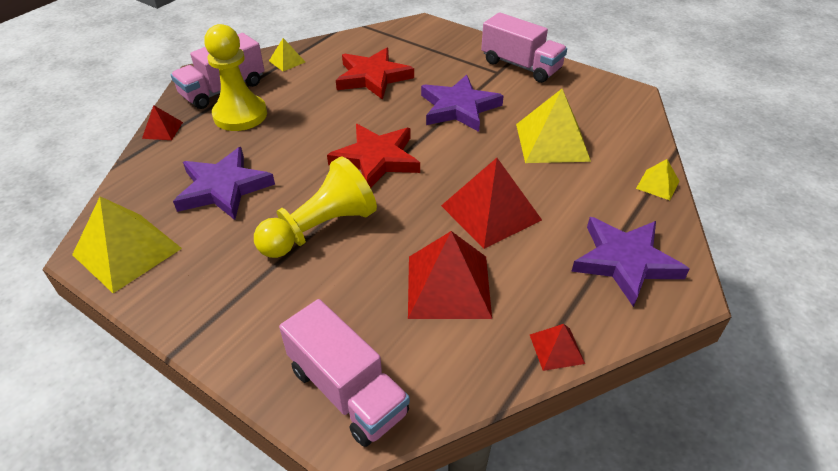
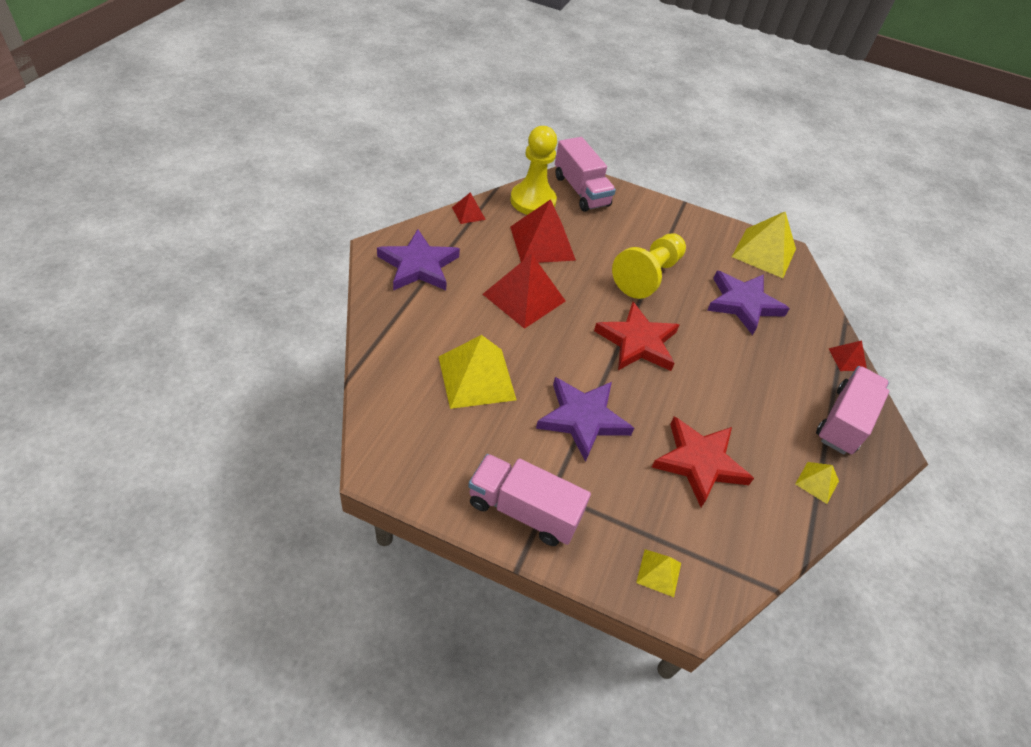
camera: 160 degrees right, 5 degrees up
yellow pawn [204,24,267,131] -> yellow pawn moved to [511,126,557,215]
pink truck [279,299,410,447] -> pink truck turned 150 degrees counterclockwise [555,137,616,212]
yellow pyramid [636,159,679,200] -> yellow pyramid moved to [636,549,681,597]

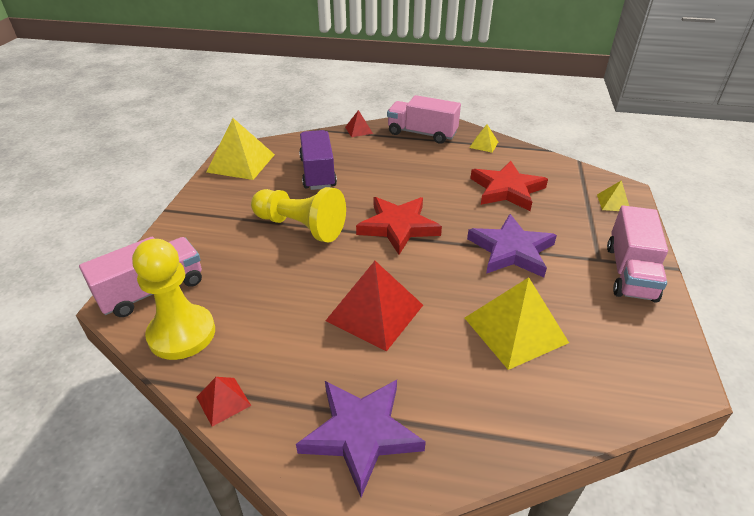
camera: 95 degrees left, 10 degrees down
red pyramid [510,199,576,263] -> none
purple star [707,271,790,335] -> purple truck [299,130,337,190]

